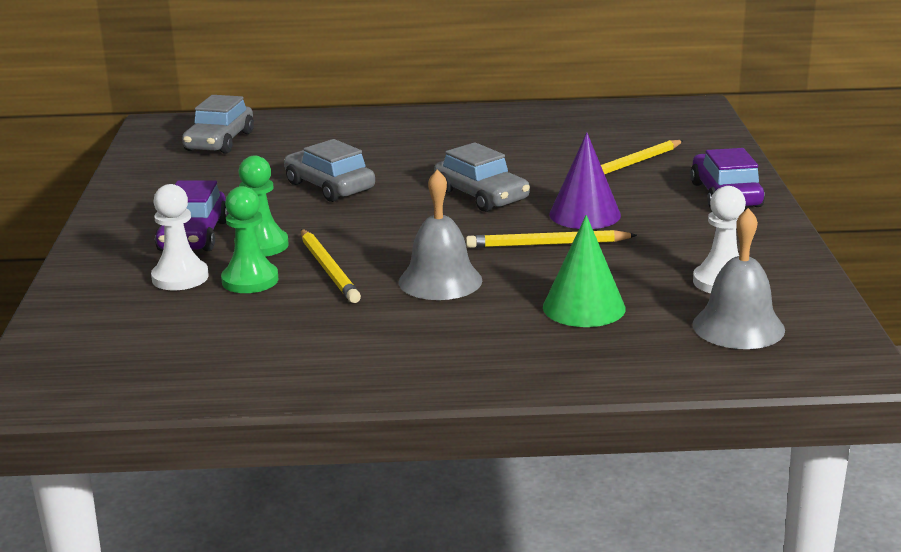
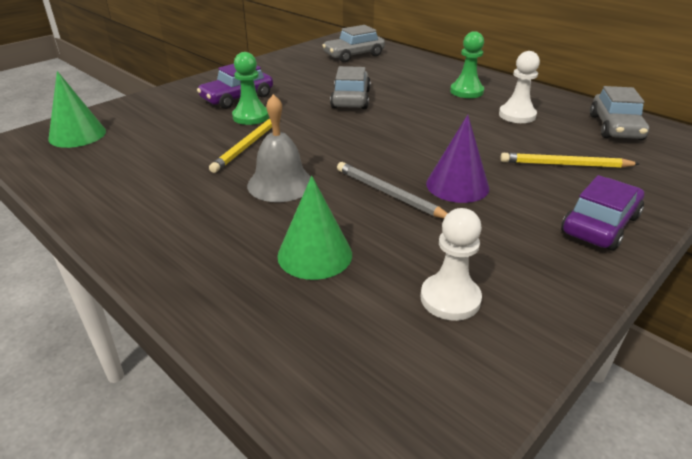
camera: 45 degrees right, 10 degrees up
white pawn [151,184,209,290] -> white pawn moved to [499,51,540,123]
green pawn [221,186,279,293] -> green pawn moved to [450,31,484,98]
grey car [434,142,530,212] -> grey car moved to [590,86,649,140]
yellow pencil [466,230,637,248] -> grey pencil [337,162,448,219]
grey bell [692,208,785,349] -> none
none -> green cone [48,71,106,148]

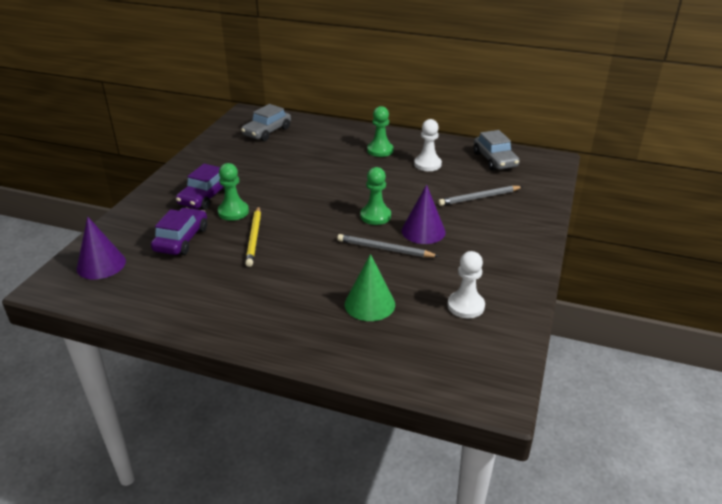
camera: 25 degrees left, 0 degrees up
green cone [48,71,106,148] -> purple cone [76,216,126,279]
grey bell [247,94,311,202] -> none
grey car [330,66,371,109] -> none
yellow pencil [500,153,640,168] -> grey pencil [438,186,523,206]
purple car [561,175,644,251] -> purple car moved to [151,208,207,255]
none -> green pawn [360,167,391,225]

